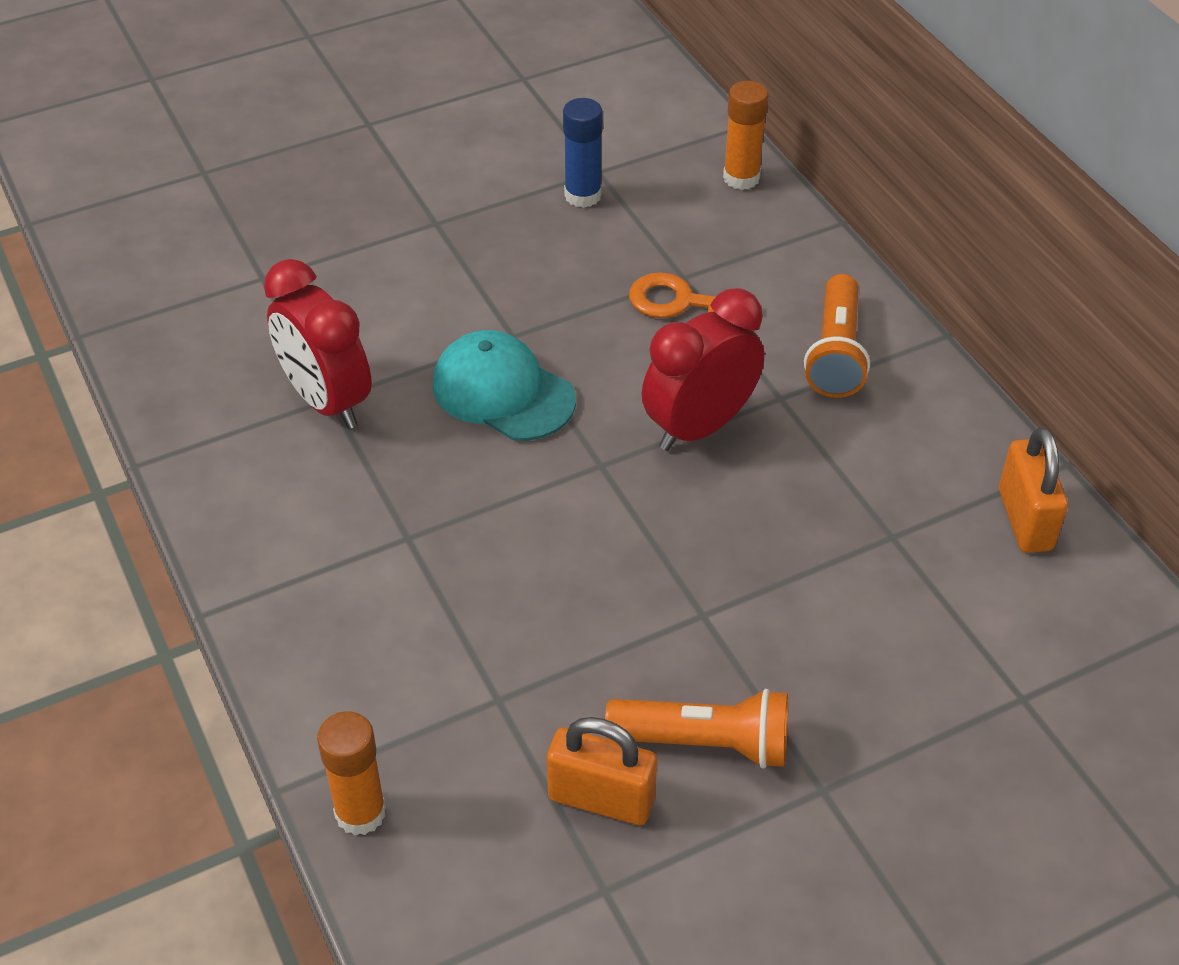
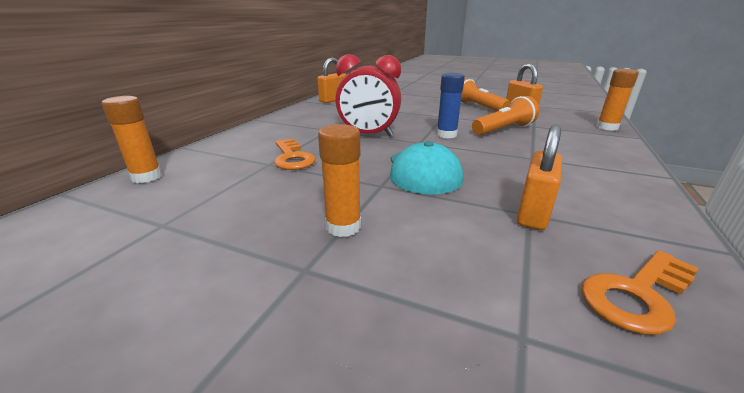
camera: 130 degrees left, 20 degrees down
red clock [264,259,372,429] -> orange padlock [517,125,562,230]
blue glue stick [563,98,603,208] -> blue glue stick moved to [436,73,465,138]
orange flashlight [804,274,870,398] -> orange flashlight moved to [472,96,539,135]
none -> orange glue stick [318,124,361,237]
none -> orange key [581,250,699,335]

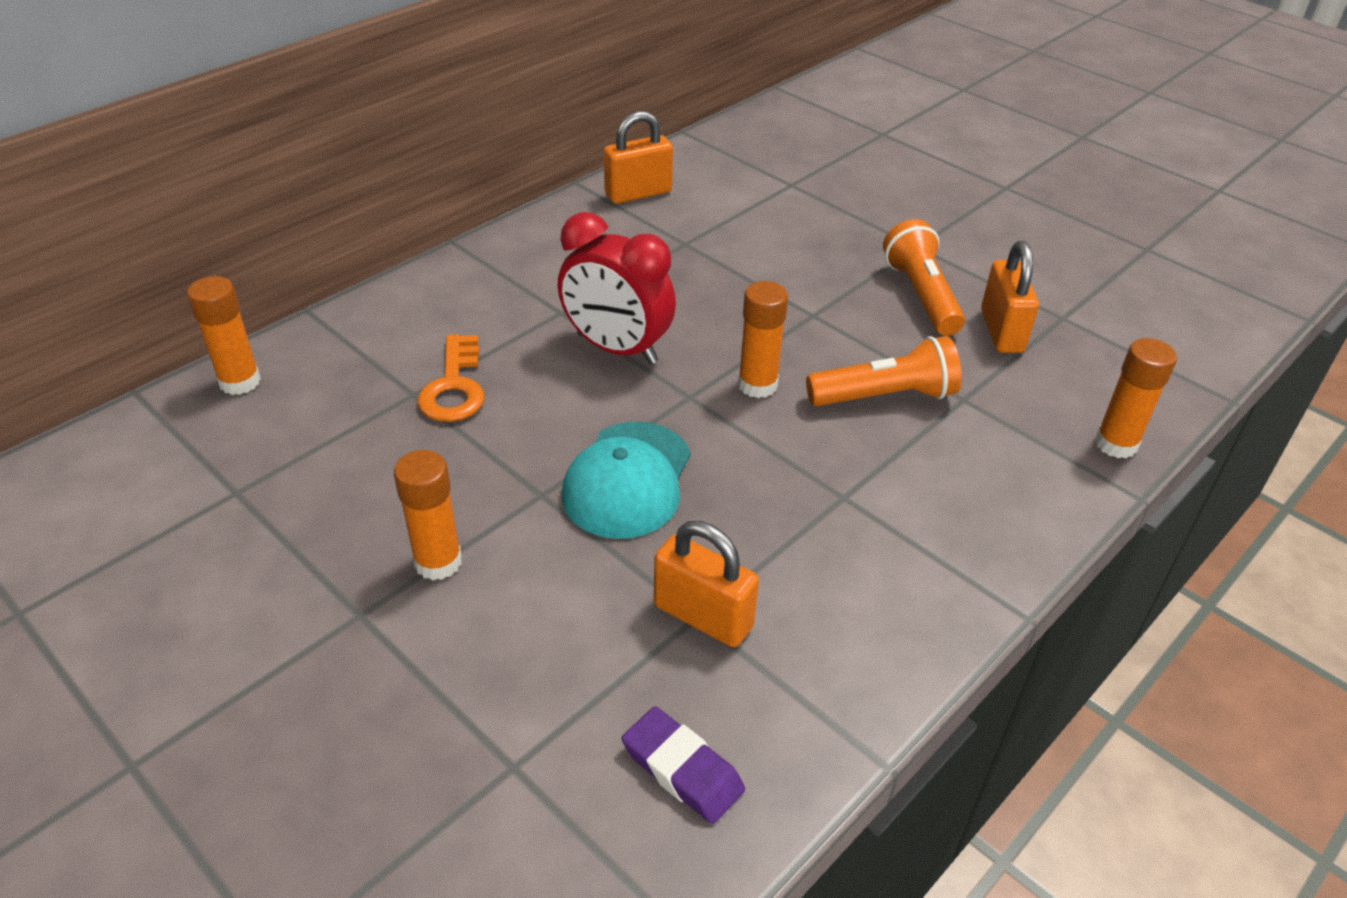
camera: 20 degrees right, 15 degrees up
blue glue stick [436,73,465,138] -> orange glue stick [738,281,788,398]
orange padlock [517,125,562,230] -> orange padlock turned 75 degrees clockwise [654,521,759,647]
orange key [581,250,699,335] -> purple eraser [622,706,745,824]

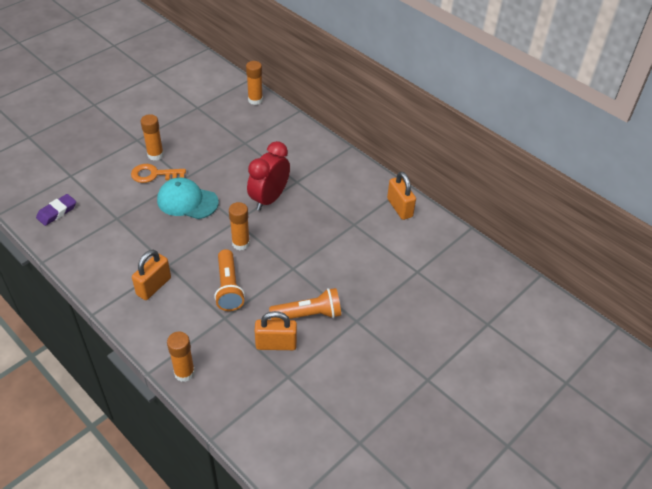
camera: 90 degrees right, 5 degrees up
orange key [417,334,484,422] -> orange key moved to [131,164,186,183]
orange padlock [654,521,759,647] -> orange padlock moved to [132,250,171,300]

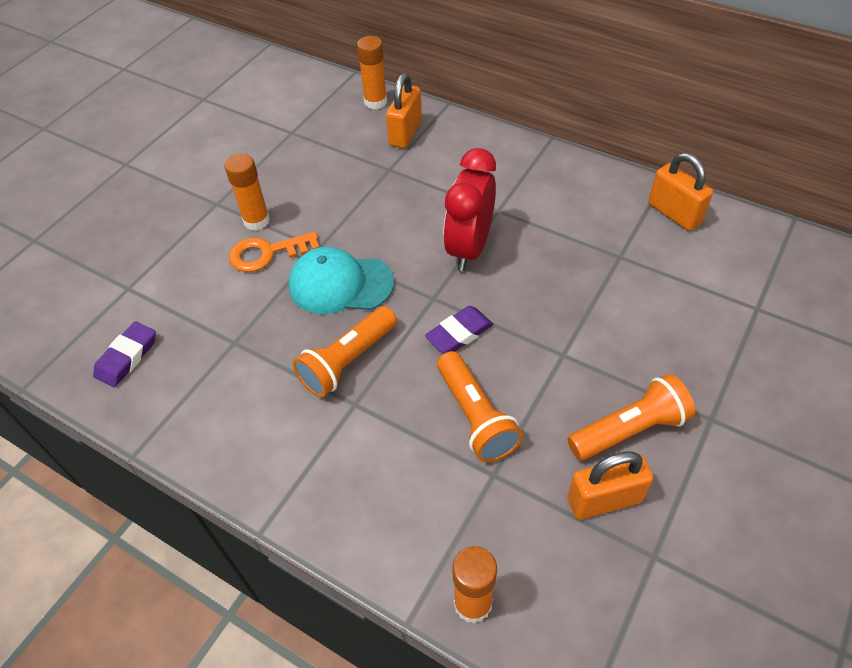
camera: 10 degrees left, 5 degrees up
orange padlock [132,250,171,300] -> orange padlock moved to [386,73,422,148]
orange glue stick [229,202,250,250] -> purple eraser [425,306,493,354]
none -> orange flashlight [293,306,397,397]

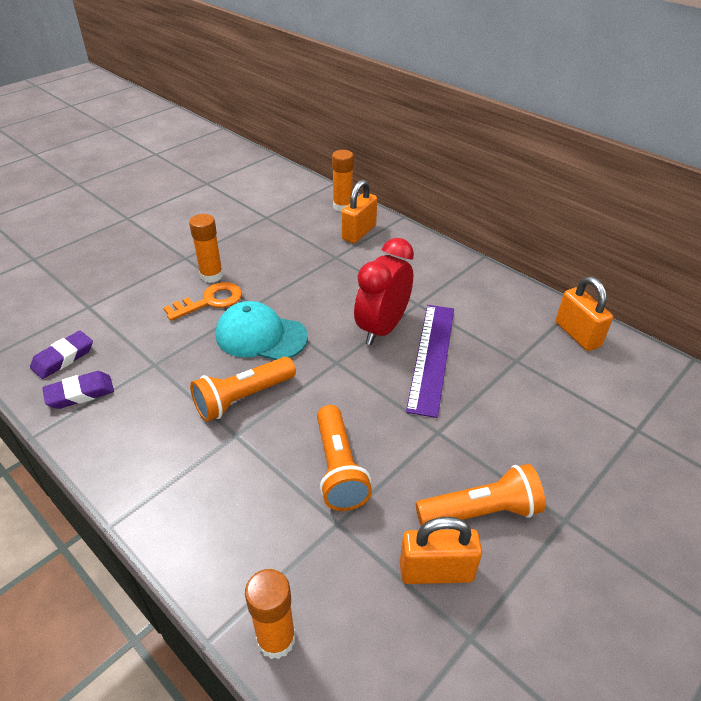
camera: 10 degrees right, 10 degrees down
orange key [229,231,319,272] -> orange key turned 150 degrees clockwise [163,282,242,321]
purple eraser [425,306,493,354] -> purple eraser moved to [43,371,114,409]
none -> purple ruler [406,305,454,418]

